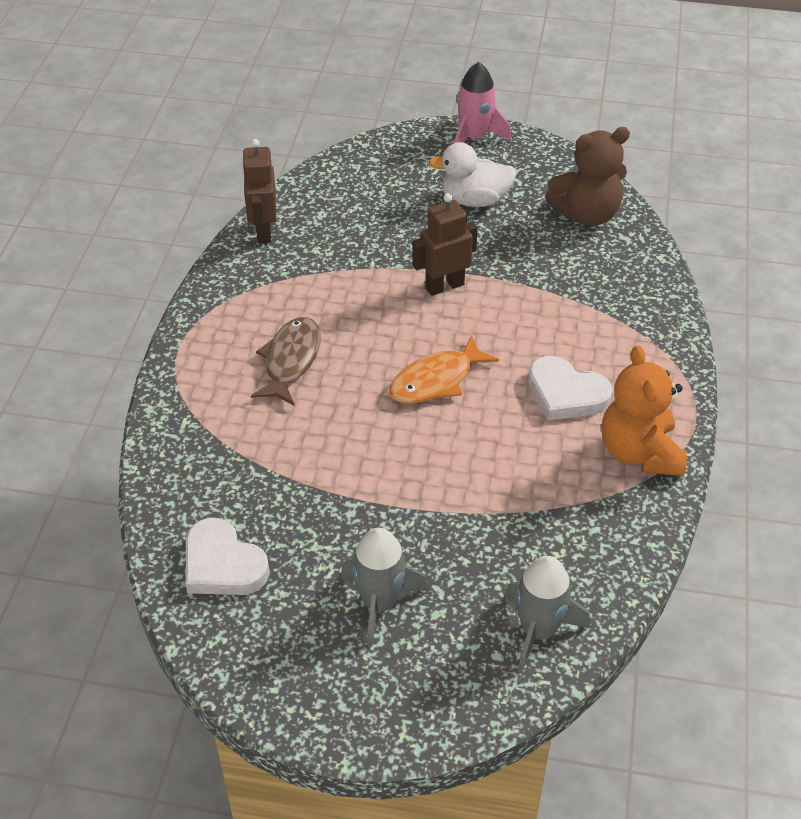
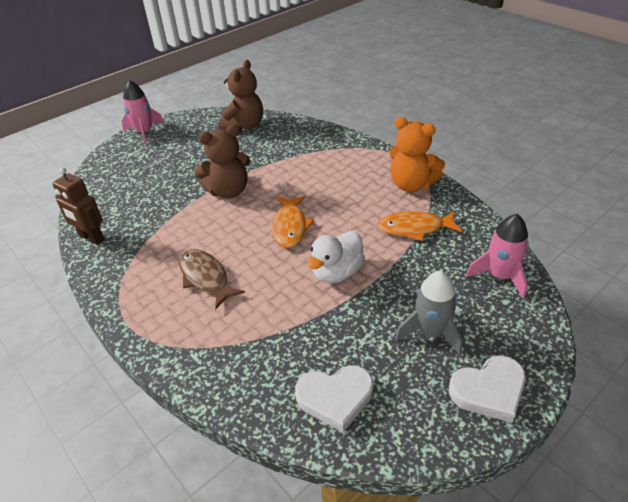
camera: 50 degrees left, 5 degrees down
brown robot [412,193,478,296] -> brown teddy bear [194,124,250,199]
white duck [428,142,517,207] -> white duck moved to [307,231,365,283]
grey rocket [505,556,590,673] -> pink rocket [466,214,529,298]
white heart [528,356,612,421] -> white heart moved to [449,355,526,423]
none -> orange fish [377,211,462,241]

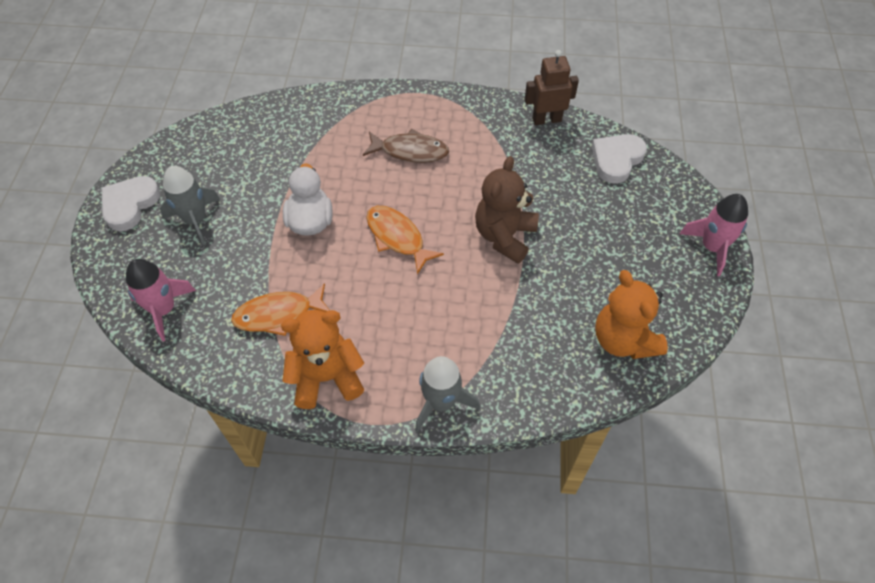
camera: 135 degrees right, 15 degrees up
brown teddy bear [219,60,263,132] -> orange teddy bear [595,270,668,359]
white heart [295,365,373,432] -> white heart moved to [592,134,647,184]
orange fish [377,211,462,241] -> orange fish turned 150 degrees counterclockwise [231,283,329,336]
none -> grey rocket [415,356,480,432]

